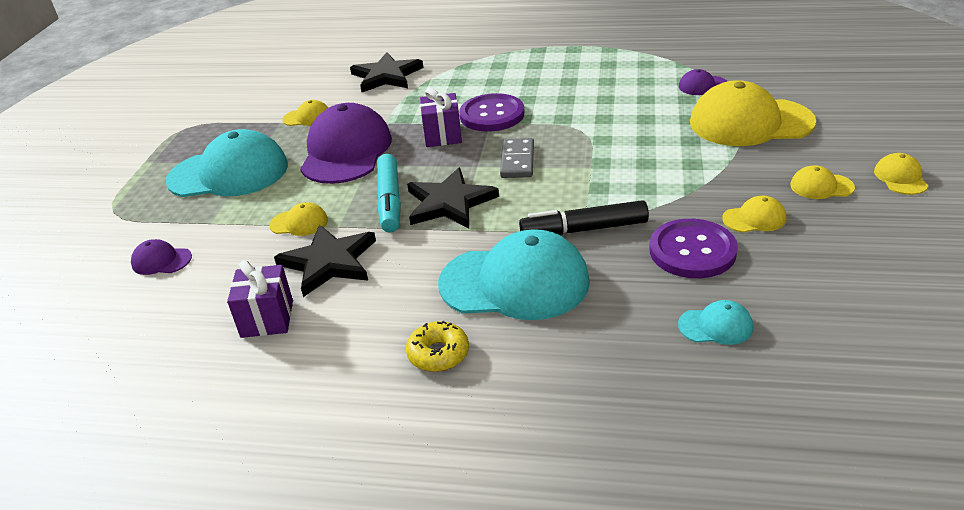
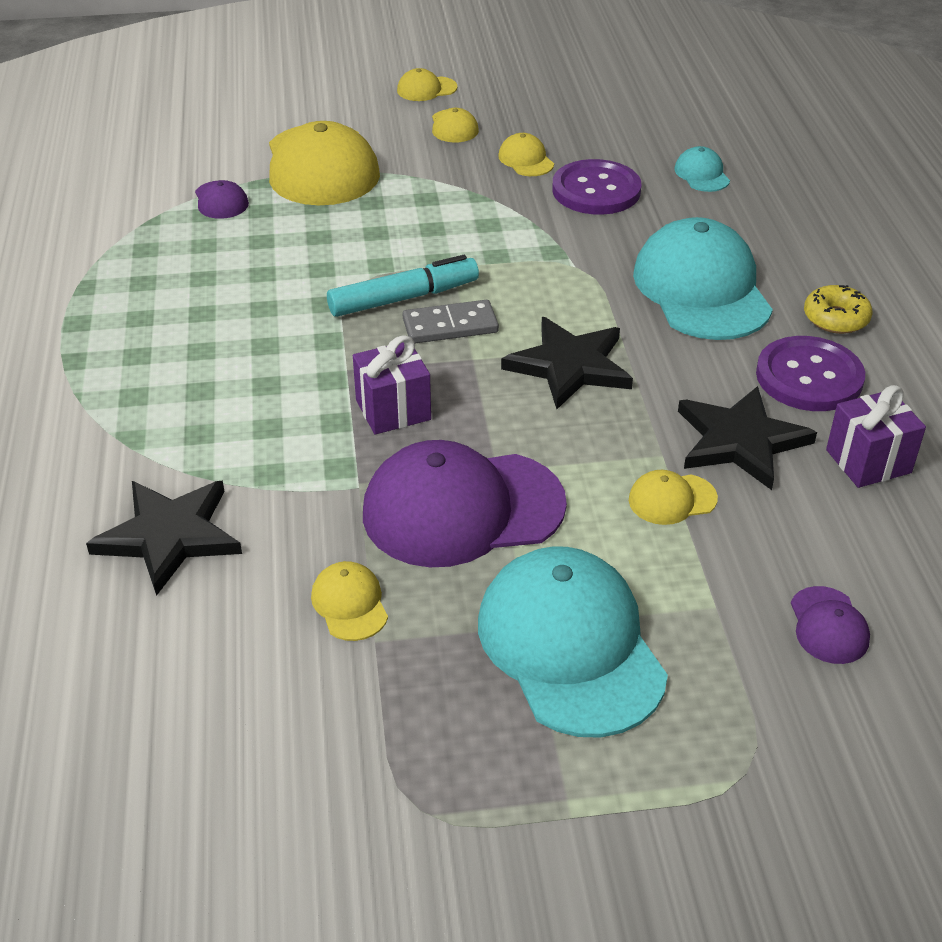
camera: 110 degrees left, 5 degrees up
yellow cap [269,202,328,236] -> yellow cap turned 90 degrees counterclockwise [629,470,718,525]
turquoise marker [377,154,401,232] -> turquoise marker moved to [327,255,479,317]
purple button [459,93,525,132] -> purple button moved to [756,336,865,411]
black marker [519,200,649,235] -> none

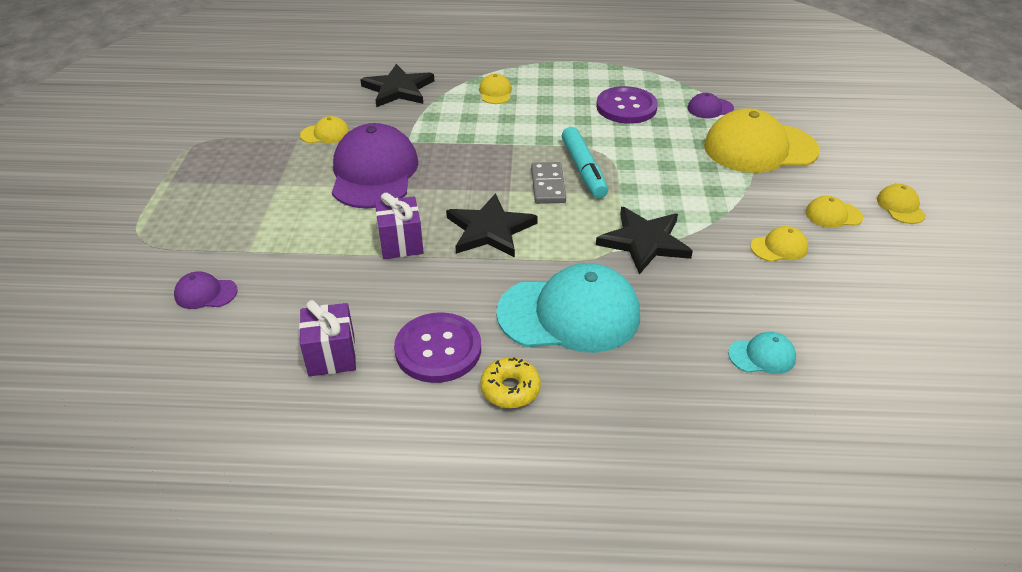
camera: 100 degrees right, 0 degrees up
purple gift [353,335,431,435] -> purple gift moved to [375,192,424,259]
turquoise cap [478,547,668,738] -> none
purple button [552,159,642,215] -> purple button moved to [596,86,658,124]
yellow cap [629,470,718,525] -> yellow cap moved to [479,74,512,104]
black star [678,386,817,490] -> black star moved to [596,207,693,275]

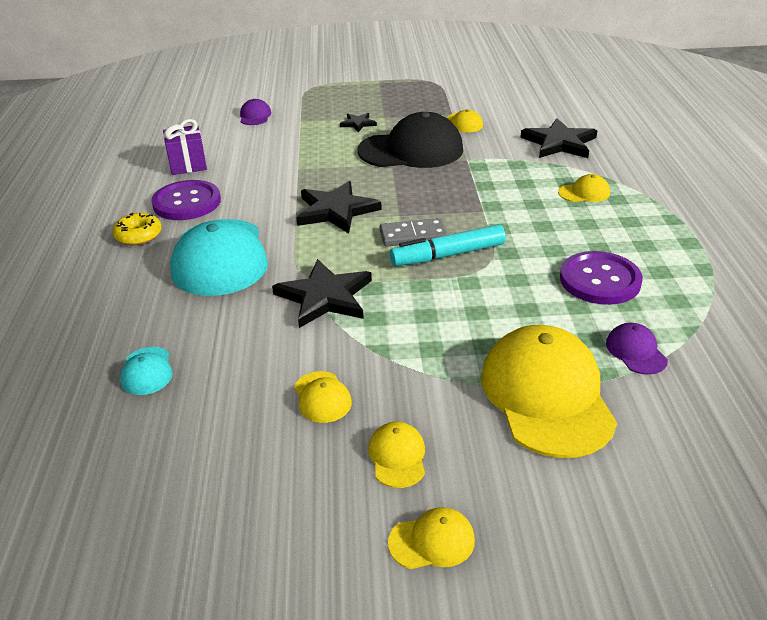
camera: 85 degrees right, 5 degrees down
purple cap [332,123,418,209] -> black cap [357,112,463,168]
purple gift [375,192,424,259] -> none
none -> black star [340,113,377,132]

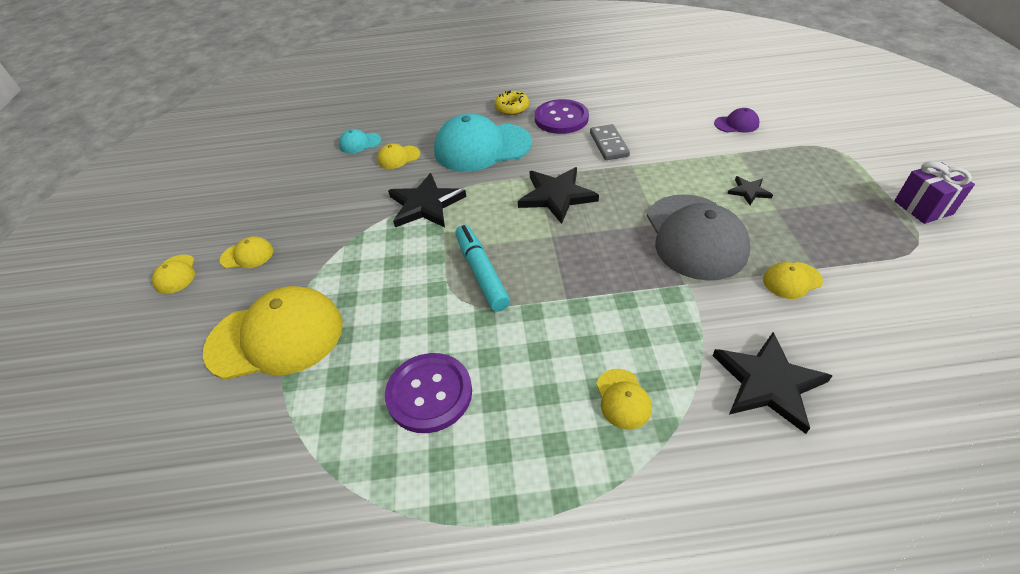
camera: 90 degrees right, 10 degrees up
purple gift [163,119,207,175] -> purple gift moved to [894,161,975,224]
yellow cap [294,371,352,423] -> yellow cap moved to [377,143,420,169]
black cap [357,112,463,168] -> grey cap [647,194,750,281]
grey domino [379,218,448,247] -> grey domino moved to [590,124,630,160]
purple cap [606,323,668,375] -> none

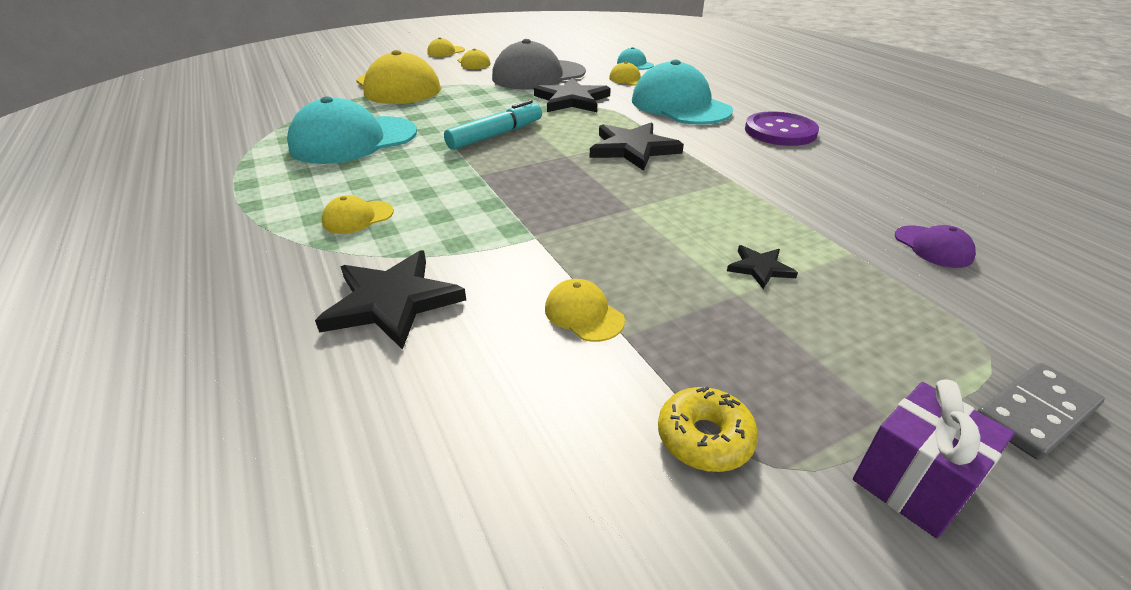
camera: 65 degrees right, 10 degrees down
purple button [385,353,472,433] -> turquoise cap [287,96,417,164]
yellow donut [494,90,529,115] -> yellow donut moved to [658,386,758,472]
grey domino [590,124,630,160] -> grey domino moved to [977,363,1105,460]
grey cap [647,194,750,281] -> grey cap moved to [492,39,586,90]

